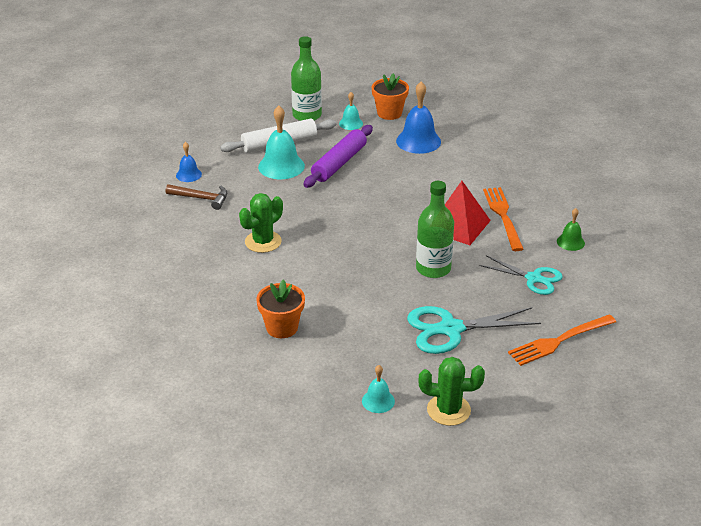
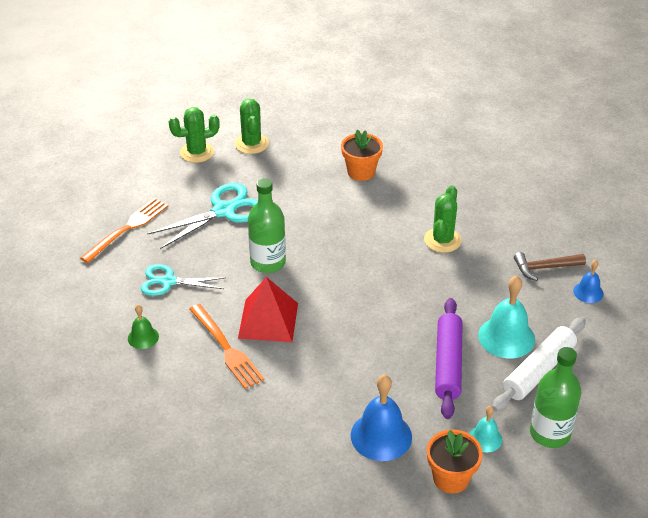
camera: 155 degrees right, 5 degrees up
turquoise bell [362,365,395,413] -> green cactus [235,99,269,154]

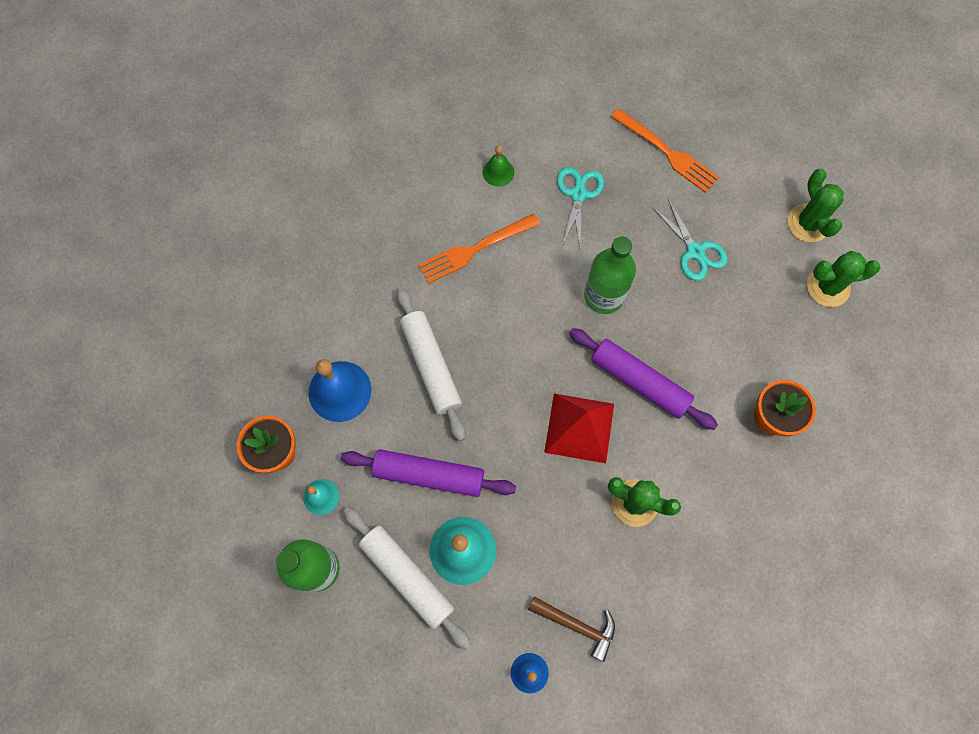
camera: 95 degrees right, 30 degrees up
turquoise scissors [147,183,258,249] -> turquoise scissors [652,199,728,281], size x0.66
red pyramid [238,277,298,342] -> red pyramid moved to [544,394,614,463]
brown hammer [514,252,586,281] -> brown hammer turned 120 degrees clockwise [528,596,615,662]
none -> white rolling pin [397,287,466,441]
none -> purple rolling pin [569,328,718,430]

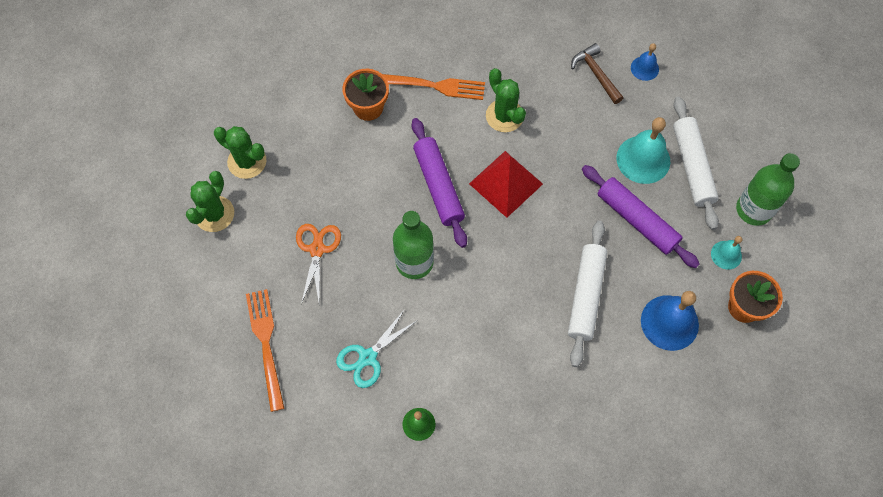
camera: 145 degrees left, 5 degrees down
orange fork [418,214,540,284] -> orange fork moved to [383,74,485,100]
turquoise scissors [652,199,728,281] -> orange scissors [296,224,341,304]

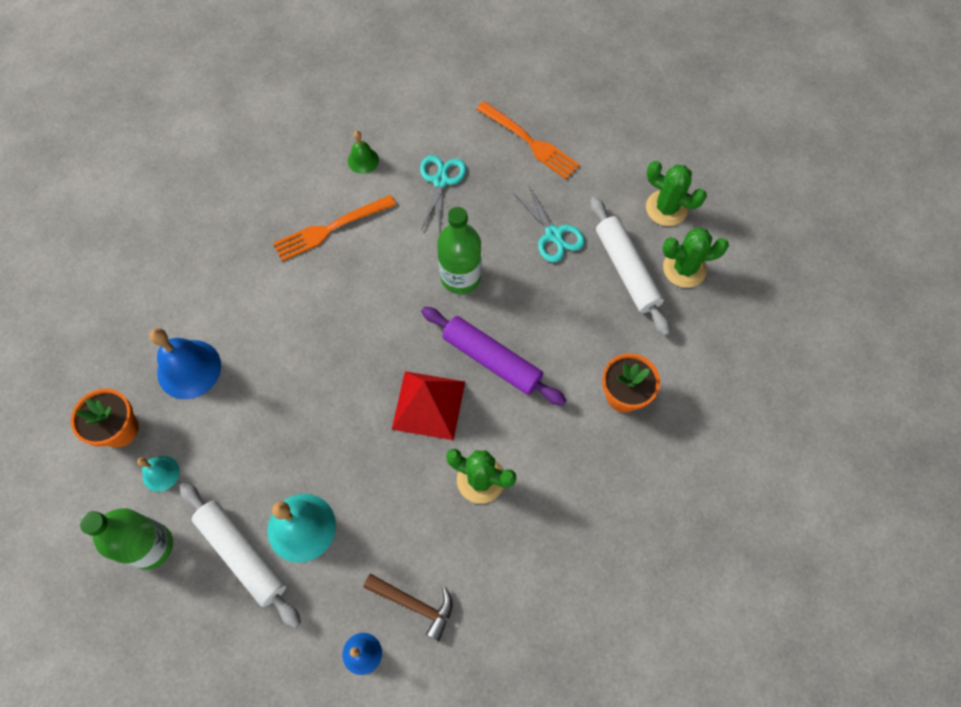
camera: 145 degrees right, 0 degrees up
green cactus [186,171,234,232] -> green cactus turned 45 degrees counterclockwise [646,161,707,226]
orange scissors [296,224,341,304] -> turquoise scissors [513,184,585,262]
orange fork [383,74,485,100] -> orange fork moved to [273,195,396,261]
white rolling pin [568,221,607,367] -> white rolling pin moved to [591,197,670,336]
purple rolling pin [582,165,700,268] -> none

